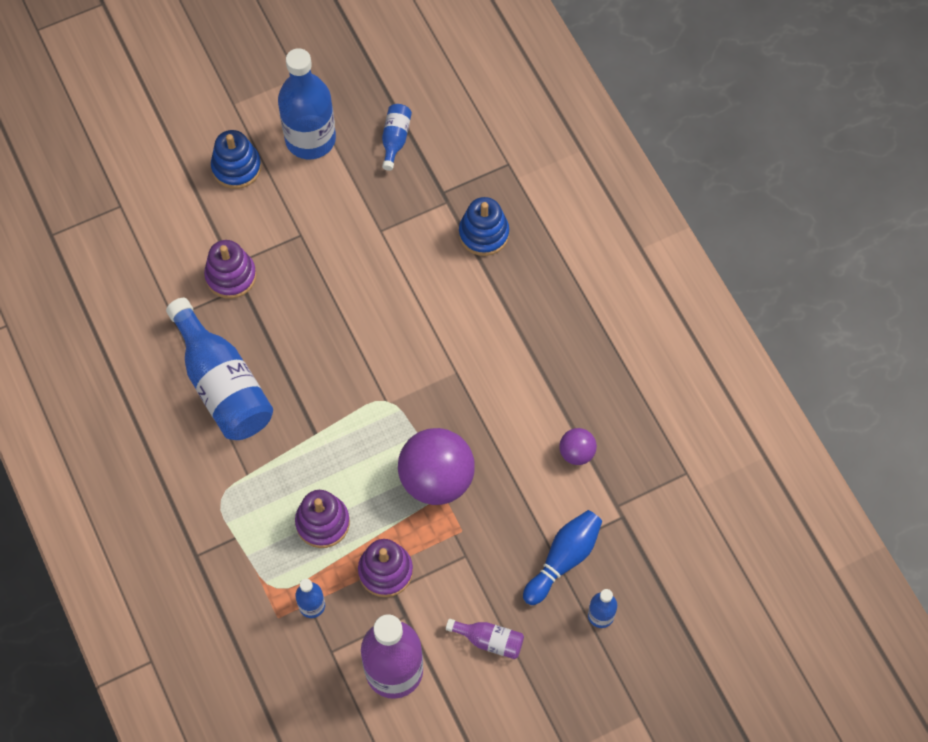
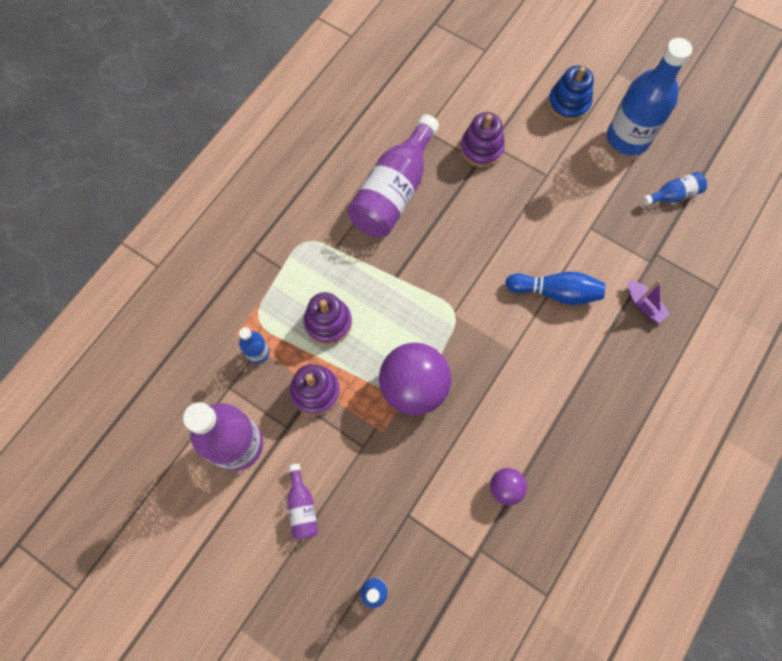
camera: 60 degrees right, 5 degrees up
blue bottle [166,298,273,440] -> purple bottle [348,114,439,237]
blue stacking toy [459,197,509,256] -> purple boat [628,280,670,323]
blue bowling pin [523,510,602,605] -> blue bowling pin moved to [505,272,606,305]

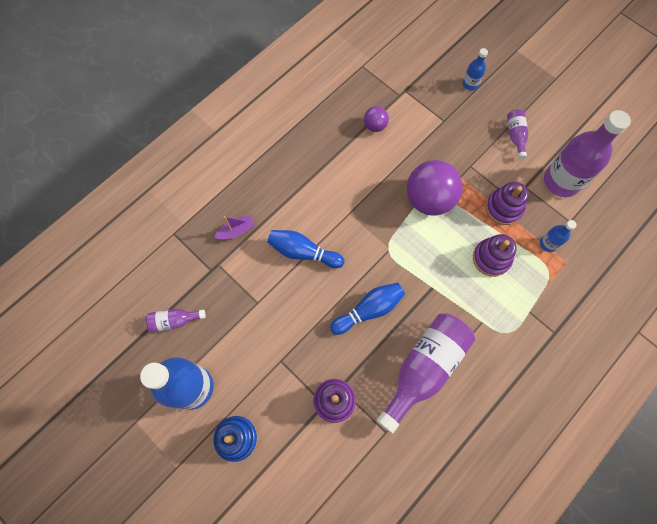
camera: 170 degrees left, 0 degrees up
purple boat [628,280,670,323] -> purple boat turned 90 degrees clockwise [214,215,255,240]
blue bottle [643,172,707,206] -> purple bottle [146,309,206,332]
none -> blue bowling pin [330,283,405,335]

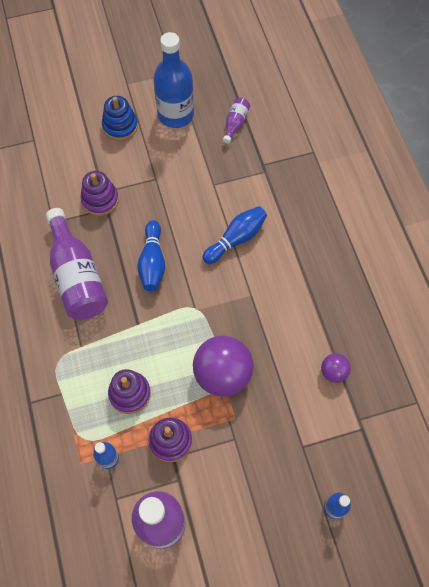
camera: 120 degrees right, 5 degrees down
purple boat [214,215,255,240] -> none
purple bottle [507,109,528,159] -> none

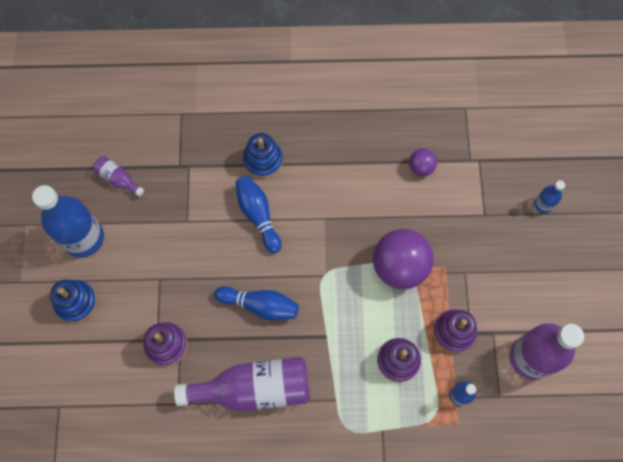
camera: 75 degrees left, 5 degrees up
none -> blue stacking toy [243,133,283,178]

